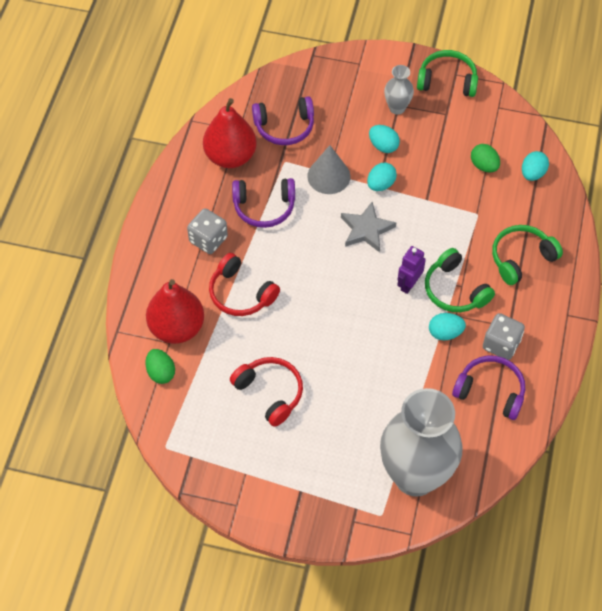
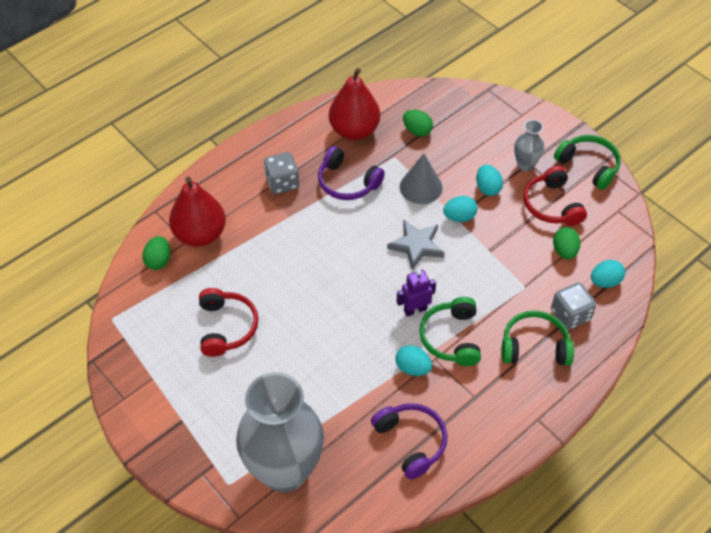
camera: 35 degrees right, 5 degrees down
red headphones [209,253,280,316] -> red headphones moved to [524,166,587,226]
purple headphones [252,96,314,145] -> green egg [403,110,433,137]
grey dice [483,313,525,360] -> grey dice moved to [551,283,596,330]

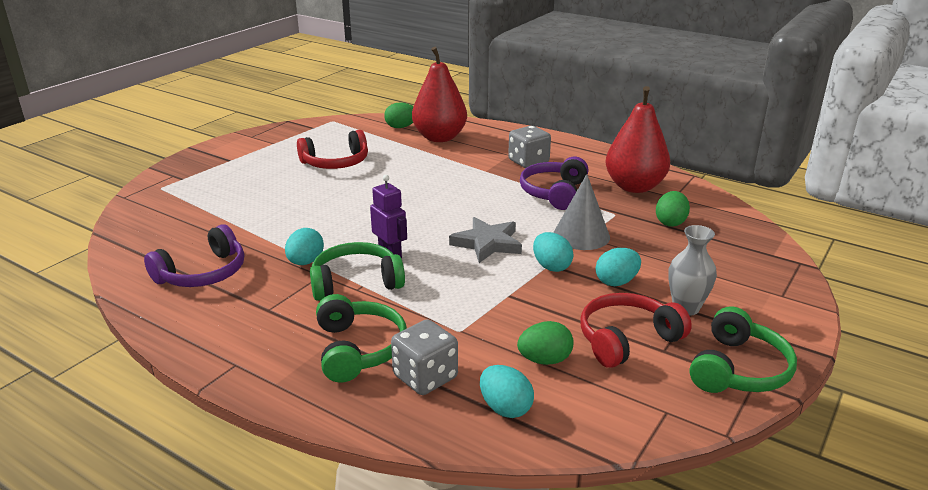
camera: 75 degrees right, 25 degrees down
grey vase [236,372,324,492] -> none

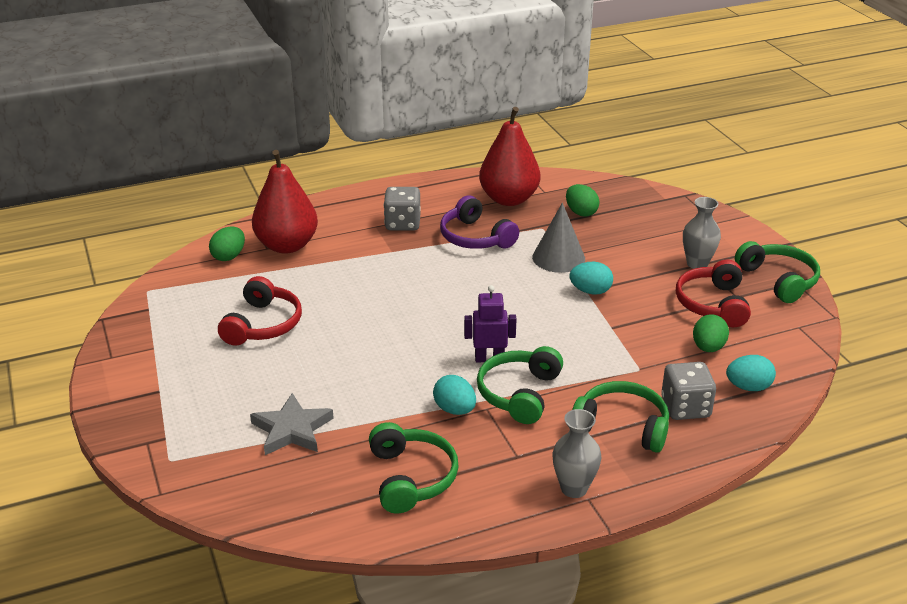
camera: 55 degrees left, 5 degrees up
purple headphones [144,225,244,287] -> green headphones [369,422,459,514]
grey star [449,217,522,263] -> grey star moved to [250,393,334,455]
turquoise egg [596,248,641,286] -> none
none -> grey vase [552,409,601,498]

